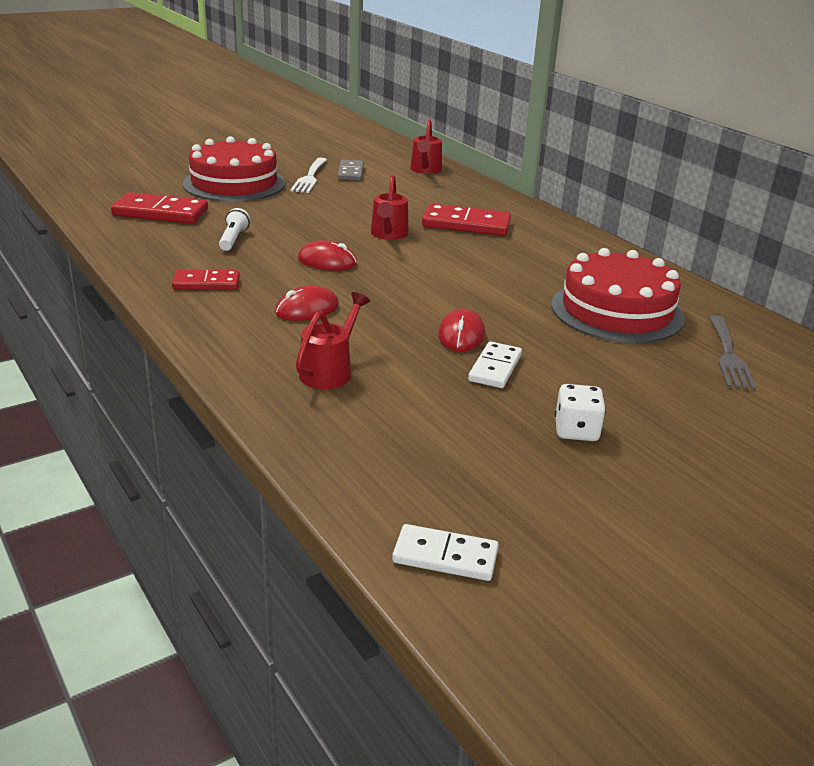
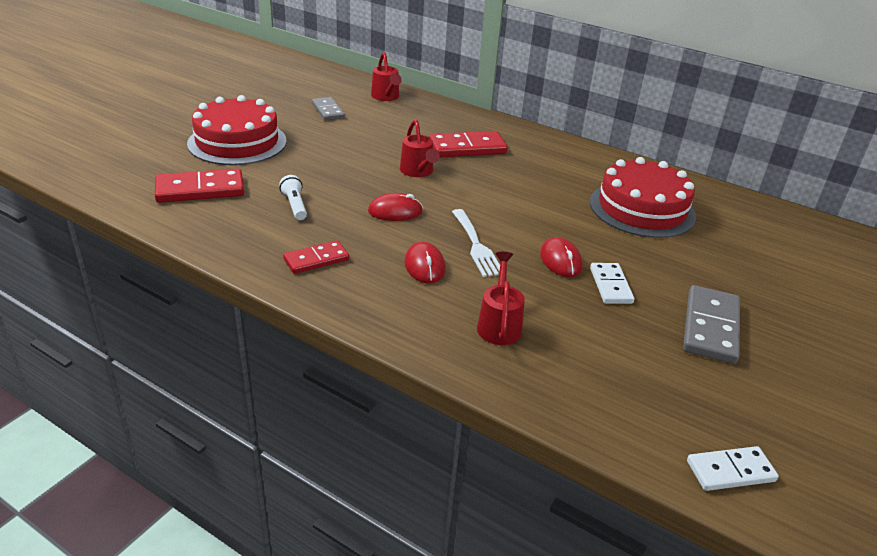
camera: 25 degrees left, 5 degrees up
red mouse [275,285,339,321] -> red mouse turned 45 degrees counterclockwise [404,242,446,283]
white fork [290,158,327,193] -> white fork moved to [452,209,500,277]
white dice [555,384,606,441] -> grey domino [683,285,740,364]
grey fork [709,315,756,390] -> none

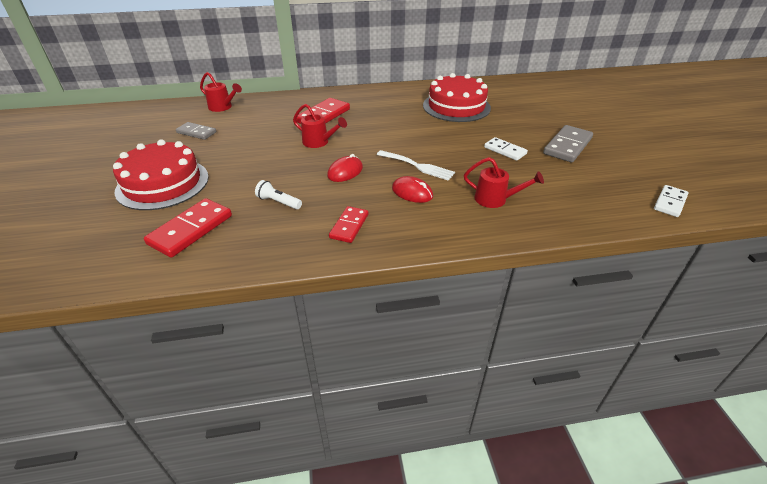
camera: 40 degrees left, 5 degrees up
red watering can [477,252,525,345] -> red watering can turned 150 degrees clockwise [464,157,544,208]
red mouse [540,237,583,277] -> none
grey domino [683,285,740,364] -> grey domino turned 60 degrees clockwise [543,125,593,162]

